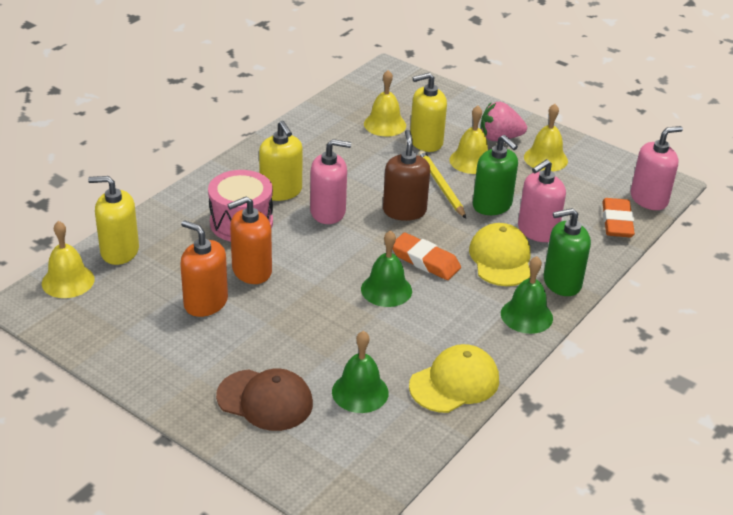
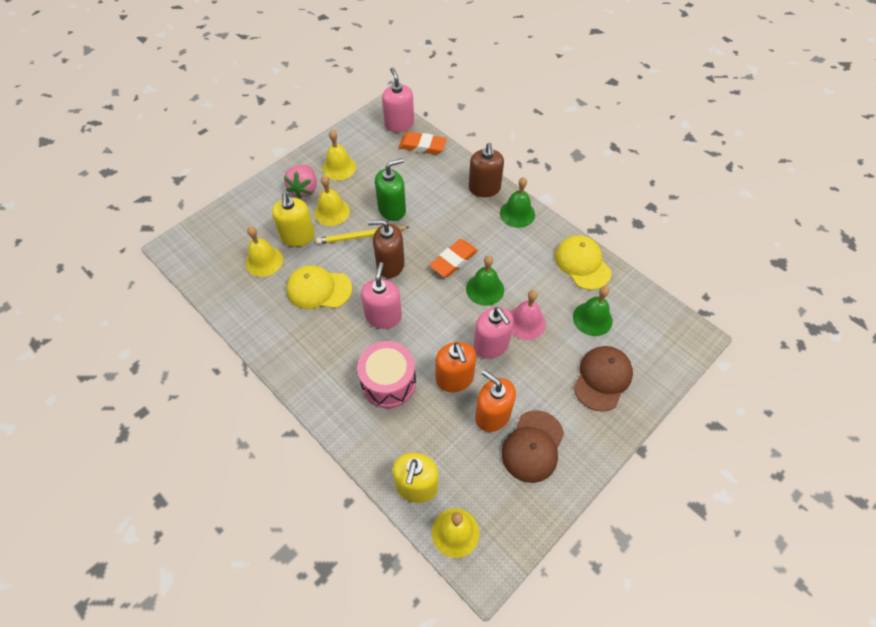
camera: 80 degrees left, 20 degrees up
orange soap dispenser [180,220,228,317] -> orange soap dispenser turned 90 degrees clockwise [475,370,516,432]
yellow soap dispenser [259,121,302,201] -> none
yellow cap [469,223,531,286] -> yellow cap moved to [286,265,352,309]
pink soap dispenser [518,159,566,242] -> pink soap dispenser moved to [474,307,514,359]
green soap dispenser [544,208,591,296] -> brown soap dispenser [469,143,504,197]
none -> brown cap [502,410,564,483]
none -> pink bell [511,290,546,340]

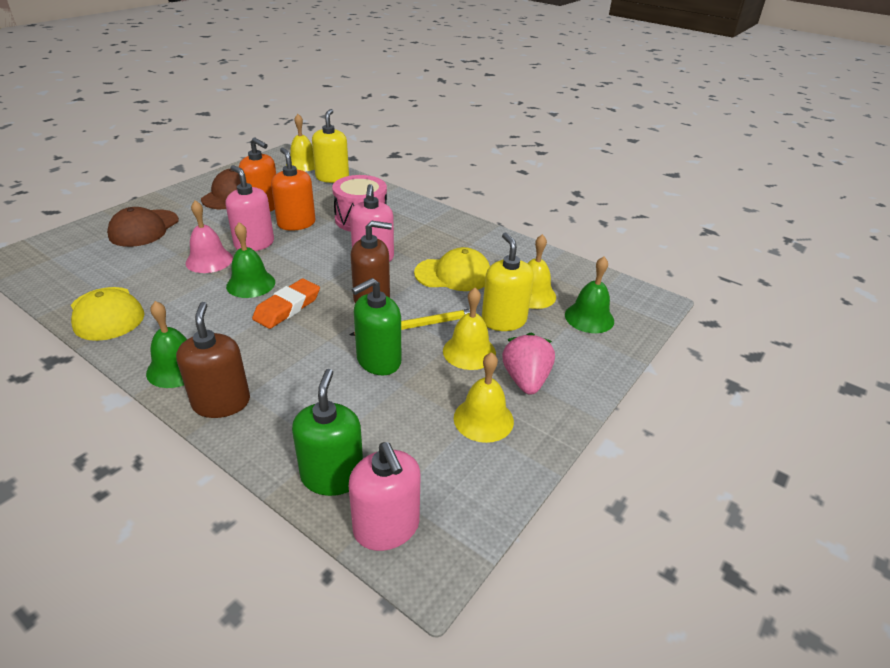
camera: 170 degrees right, 20 degrees down
orange eraser [399,132,447,155] -> green soap dispenser [292,369,363,496]
green bell [573,286,613,336] -> green bell moved to [565,256,614,333]

